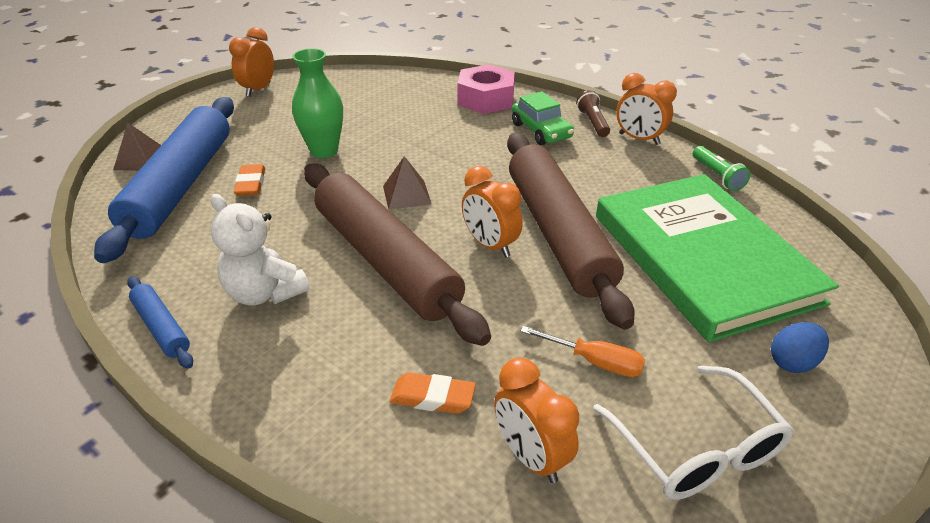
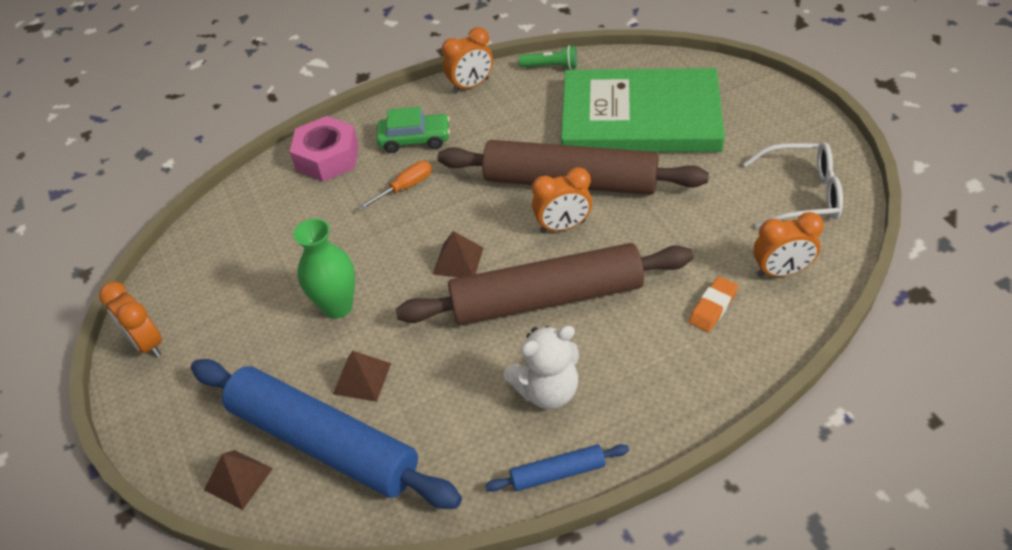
camera: 60 degrees left, 10 degrees up
orange eraser [234,164,265,196] -> brown pyramid [333,350,391,402]
orange screwdriver [521,326,645,377] -> orange screwdriver moved to [358,161,432,210]
brown flashlight [576,90,610,137] -> none
blue egg [771,322,829,373] -> none

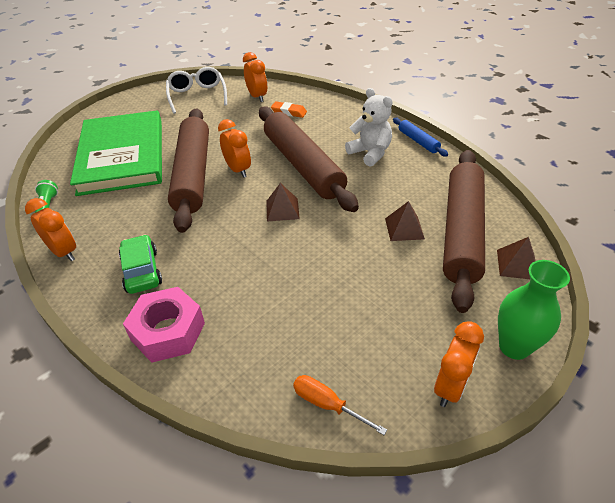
camera: 110 degrees left, 5 degrees down
blue rolling pin [191,359,462,509] -> brown rolling pin [443,150,485,313]
green vase [293,218,355,319] -> green vase moved to [498,260,570,360]
orange screwdriver [358,161,432,210] -> orange screwdriver moved to [293,375,387,435]

